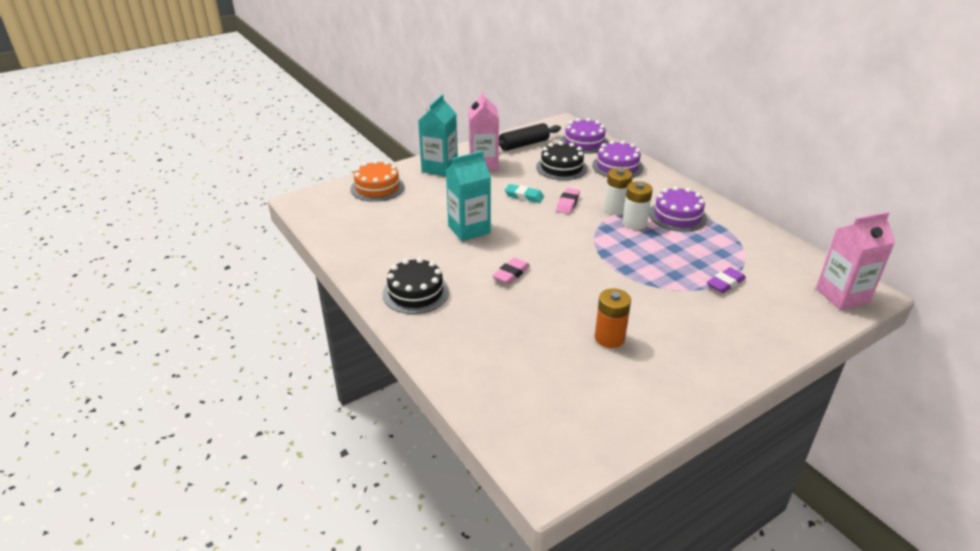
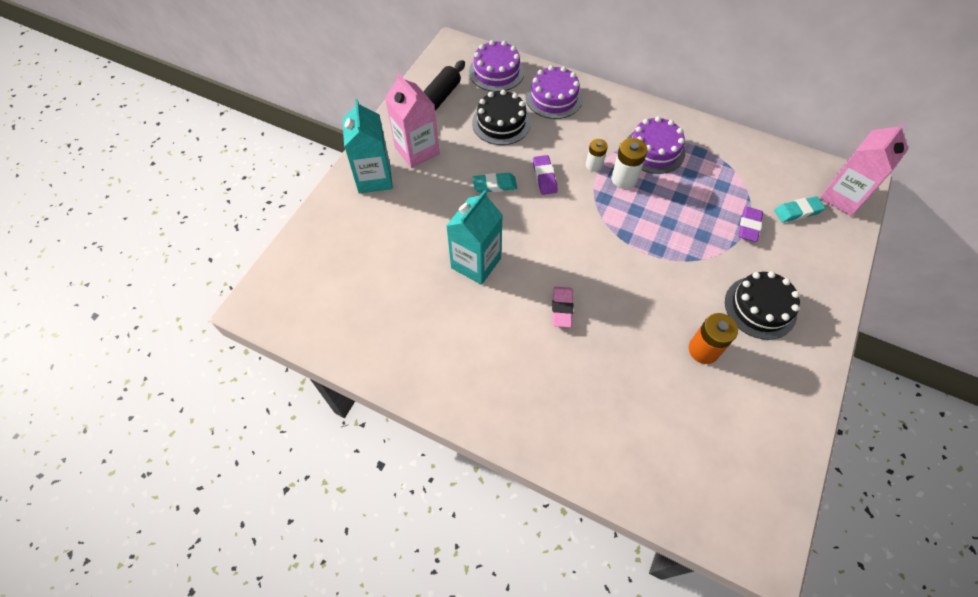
camera: 30 degrees left, 25 degrees up
orange cake [350,160,405,202] -> none
black cake [382,258,449,314] -> black cake moved to [725,271,800,340]
pink eraser [556,188,580,214] -> purple eraser [533,155,557,195]
white battery [604,168,633,215] -> white battery [586,139,608,172], size x0.66
none -> turquoise eraser [774,196,825,222]

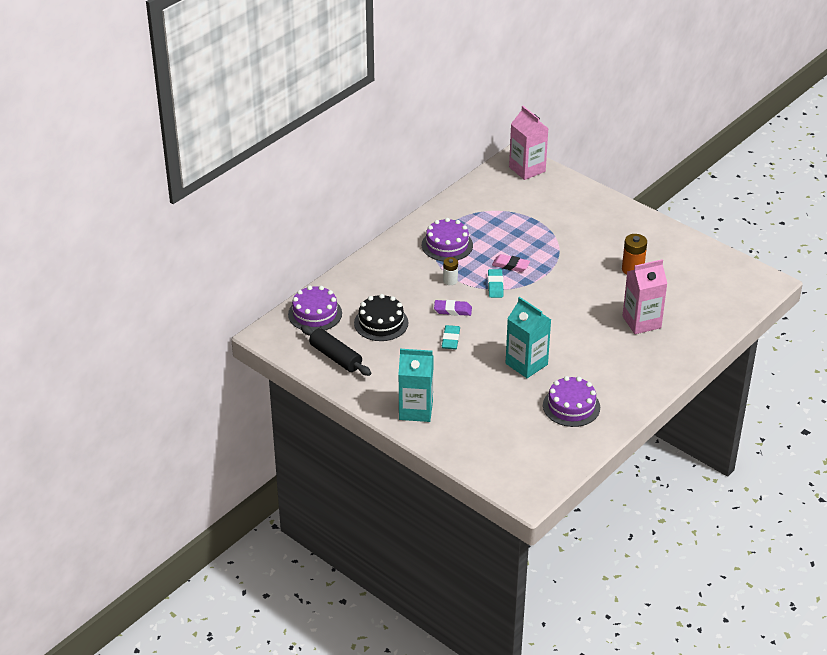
camera: 75 degrees left, 20 degrees down
pink carton [385,72,440,168] -> pink carton moved to [623,259,668,334]
purple cake [526,65,583,119] -> purple cake moved to [543,376,600,427]
pink eraser [552,287,573,328] -> pink eraser moved to [492,254,530,272]
white battery [611,138,648,189] -> none
black cake [725,271,800,340] -> none
purple eraser [738,207,763,242] -> none
turquoise eraser [774,196,825,222] -> turquoise eraser moved to [488,269,503,298]

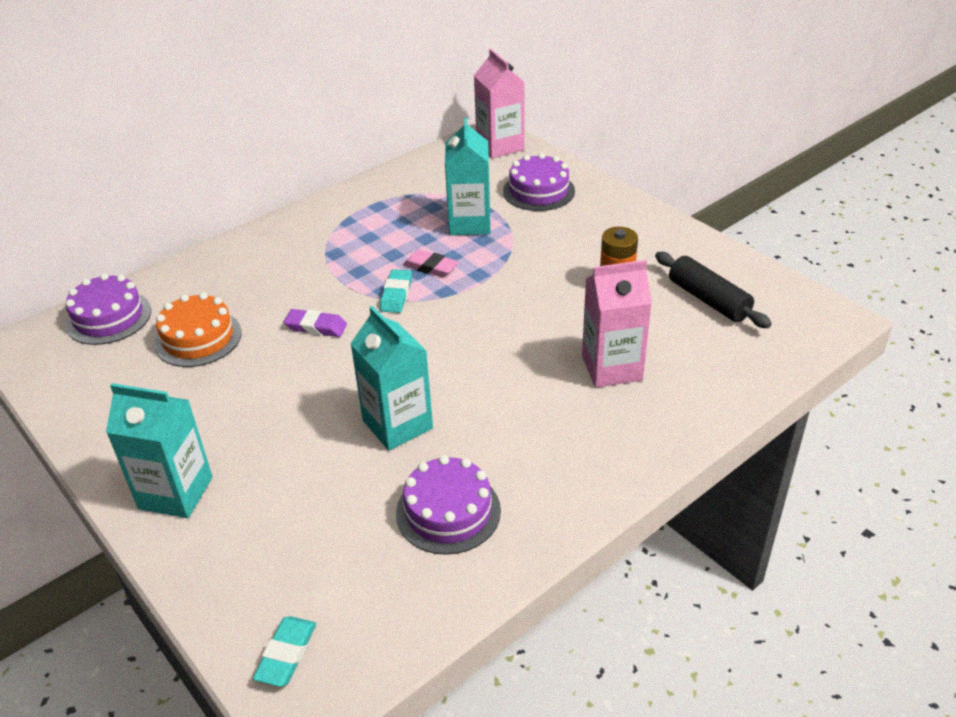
camera: 10 degrees right, 0 degrees up
black rolling pin [301,325,371,376] -> black rolling pin moved to [655,252,772,328]
black cake [354,294,409,341] -> orange cake [154,292,242,367]
purple cake [422,218,473,262] -> purple cake moved to [503,153,575,211]
turquoise eraser [442,325,460,350] -> turquoise eraser moved to [253,616,316,687]
white battery [443,257,458,285] -> none
none -> turquoise carton [445,118,491,235]

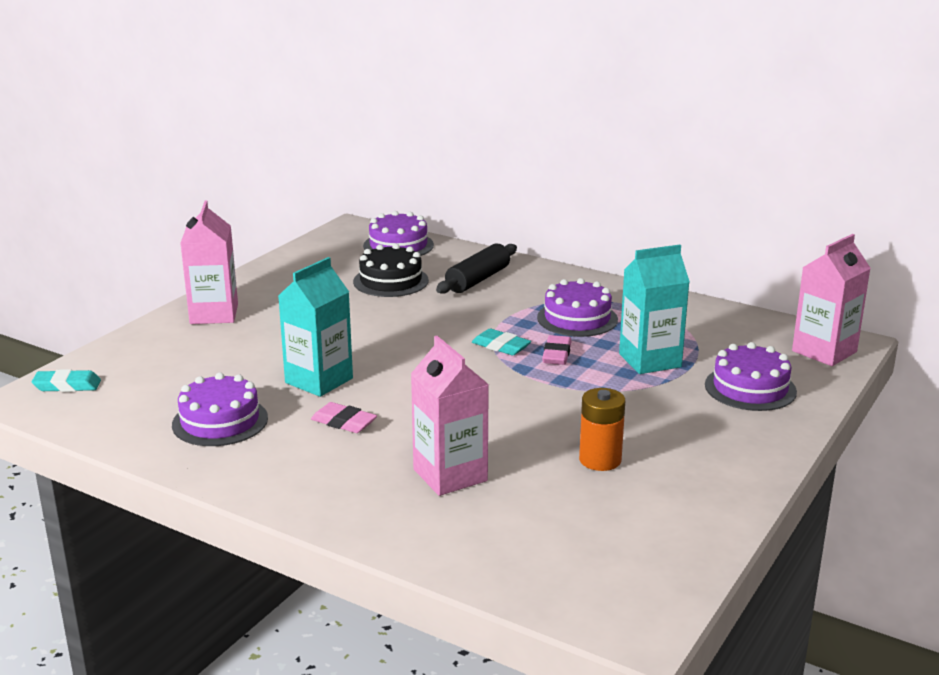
camera: 70 degrees right, 15 degrees down
turquoise carton [106,383,213,518] -> pink carton [180,200,238,324]
orange cake [154,292,242,367] -> black cake [353,244,429,297]
purple eraser [284,309,347,337] -> none
turquoise eraser [380,269,412,313] -> turquoise eraser turned 45 degrees clockwise [472,328,531,355]
black rolling pin [655,252,772,328] -> black rolling pin moved to [436,243,517,294]
none -> pink eraser [311,402,377,433]
none -> purple cake [537,278,618,337]

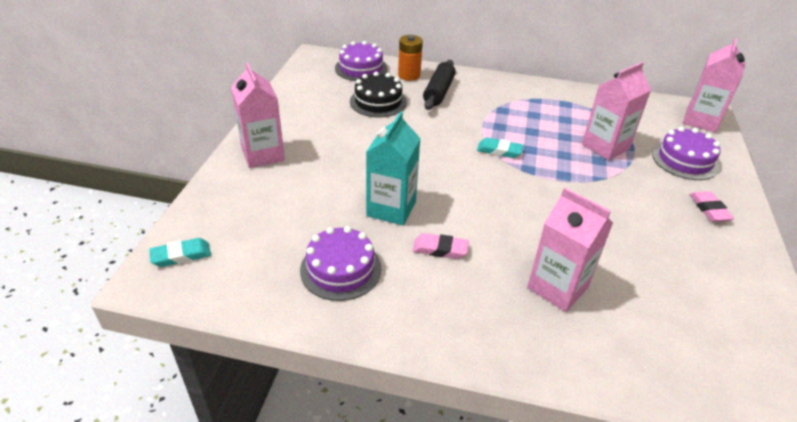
camera: 20 degrees left, 15 degrees up
purple cake [537,278,618,337] -> none
pink eraser [542,335,571,365] -> pink eraser moved to [690,191,734,222]
orange battery [579,388,625,471] -> orange battery moved to [398,35,423,81]
turquoise carton [619,244,690,374] -> pink carton [582,62,651,160]

